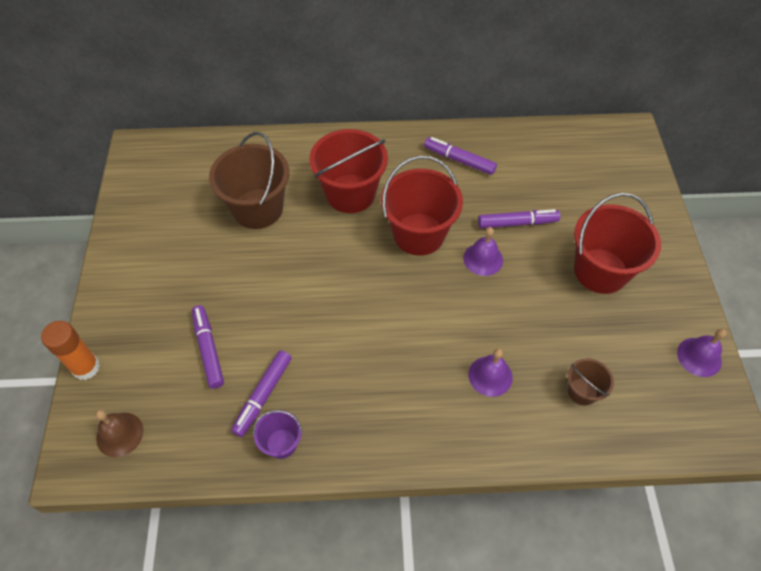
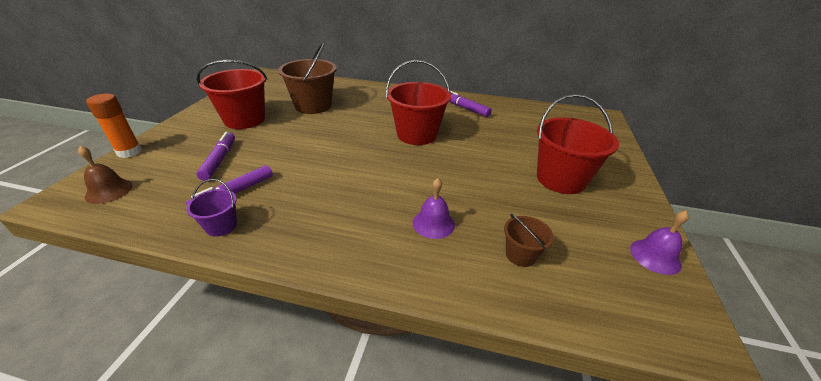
camera: 15 degrees right, 20 degrees down
red bucket [309,129,388,213] -> red bucket moved to [197,60,267,129]
purple bell [463,227,503,276] -> none
purple marker [478,209,560,228] -> none

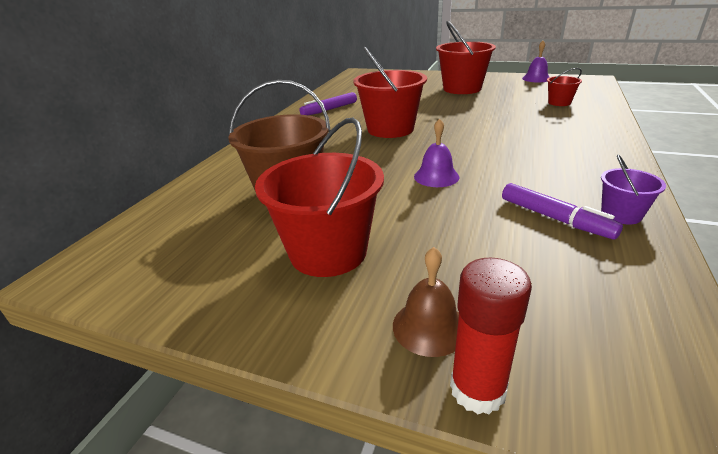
camera: 80 degrees left, 5 degrees down
brown bell [78,146,133,204] -> brown bell moved to [393,247,459,357]
orange glue stick [86,94,142,158] -> red glue stick [450,257,532,414]
purple marker [196,132,235,181] -> none
purple bell [413,178,455,239] -> purple bell moved to [414,118,459,187]
brown bucket [504,214,554,267] -> red bucket [547,68,582,106]

